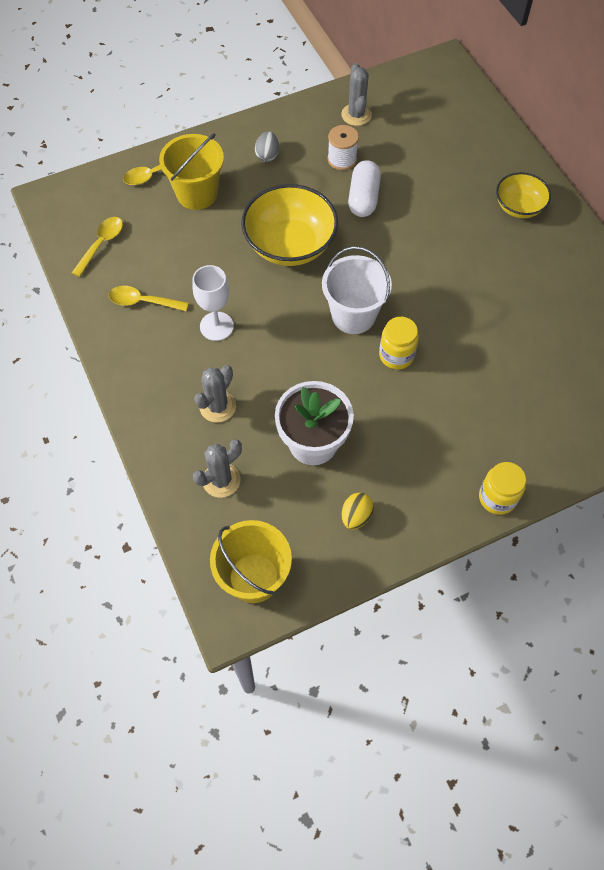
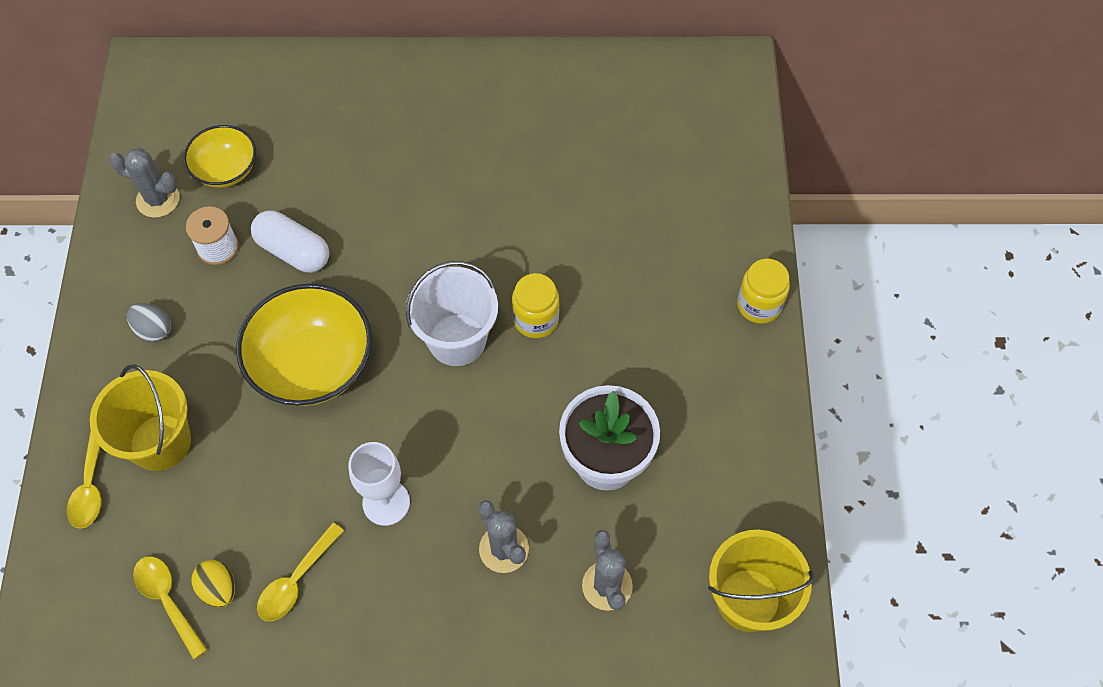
camera: 65 degrees left, 0 degrees up
yellow egg [341,493,374,530] -> yellow egg moved to [192,560,235,607]
yellow bowl [496,172,551,218] -> yellow bowl moved to [183,125,256,188]

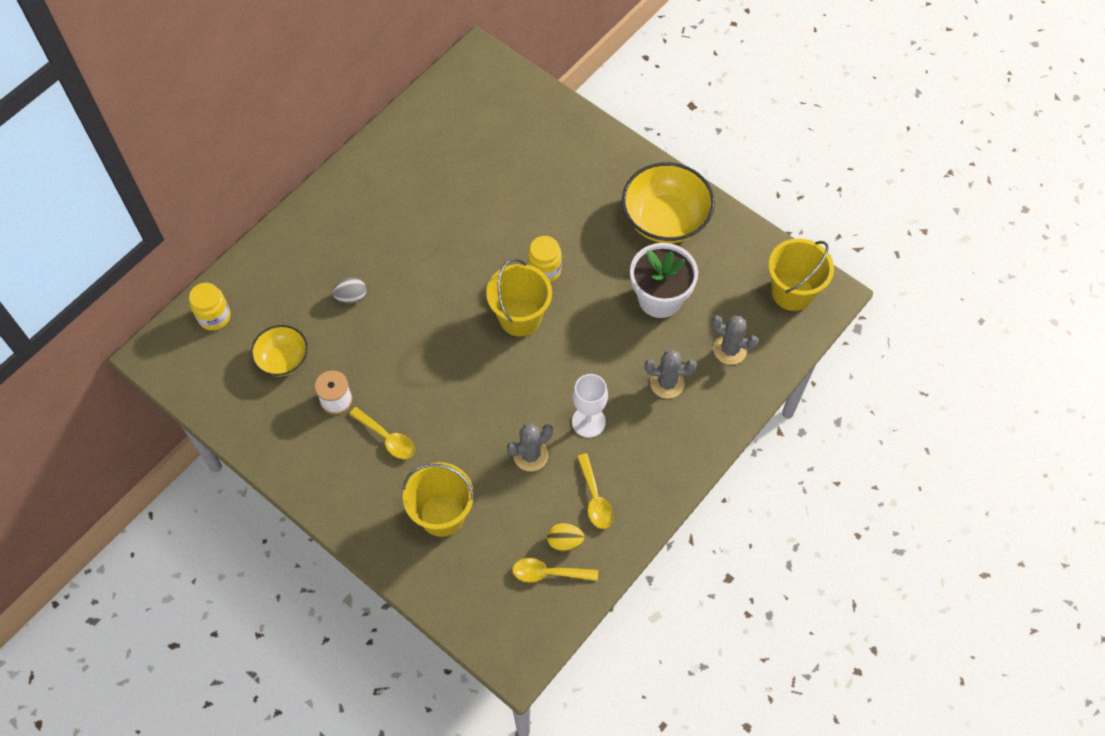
camera: 50 degrees left, 0 degrees up
yellow spoon [67,431,101,529] -> yellow spoon moved to [349,407,415,459]
grey cactus [109,148,180,218] -> grey cactus moved to [507,423,553,471]
grey egg [127,303,171,342] -> grey egg moved to [332,278,366,303]
yellow bowl [236,284,372,406] -> yellow bowl moved to [622,162,715,243]
white capsule [251,210,329,273] -> none
white bucket [406,261,498,366] -> yellow bucket [486,258,552,337]
yellow jar [737,259,790,324] -> yellow jar moved to [189,283,230,330]

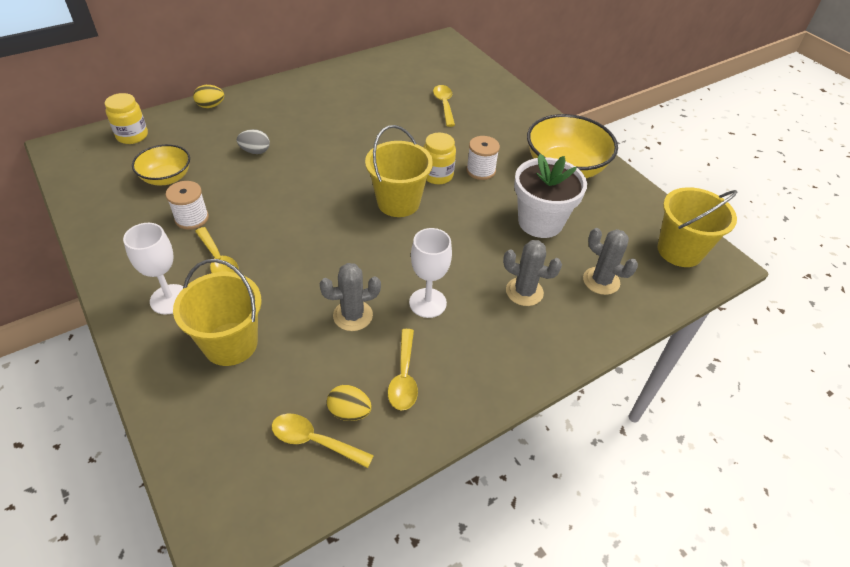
camera: 15 degrees right, 15 degrees down
none -> white goblet [123,223,183,314]
none -> yellow egg [193,85,224,108]
none -> yellow spoon [433,85,455,127]
none -> white spool [466,136,500,180]

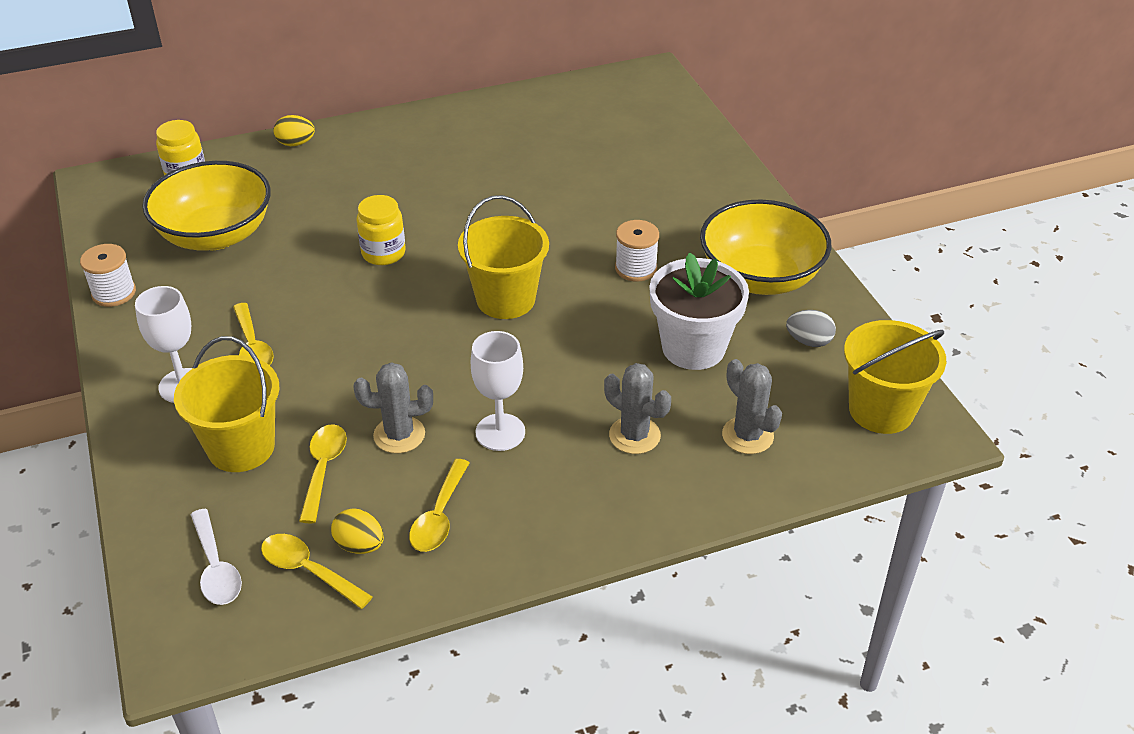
camera: 15 degrees right, 5 degrees down
yellow bowl [132,144,190,186] -> yellow bowl [142,161,271,251], size x1.70
white spool [166,181,209,230] -> white spool moved to [80,244,136,307]
grey egg [237,129,270,154] -> grey egg moved to [786,310,836,347]
yellow jar [423,132,456,184] -> yellow jar moved to [356,195,406,265]
yellow spoon [433,85,455,127] -> yellow spoon moved to [299,424,347,524]
none -> white spoon [191,509,242,605]

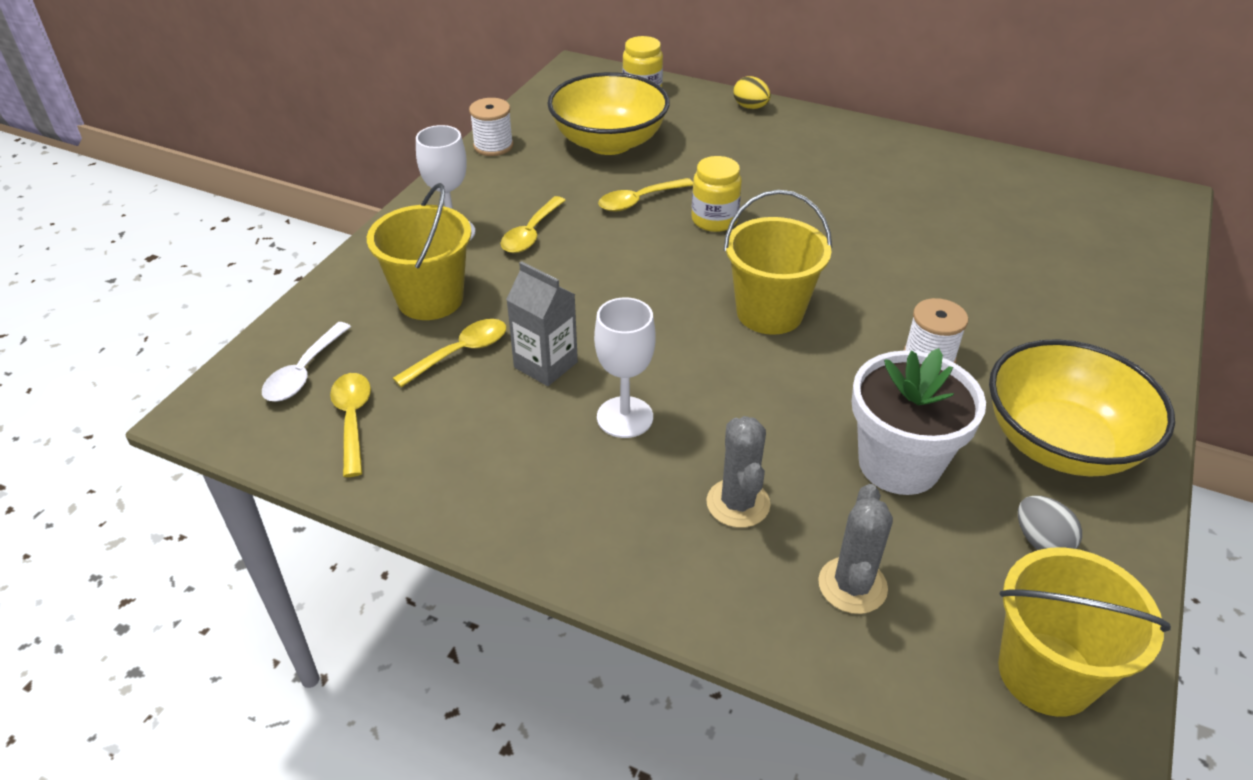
camera: 45 degrees right, 0 degrees up
yellow egg [331,509,384,554] -> none
grey cactus [353,362,433,453] -> grey carton [506,261,578,386]
yellow spoon [409,459,470,552] -> yellow spoon moved to [598,178,693,212]

